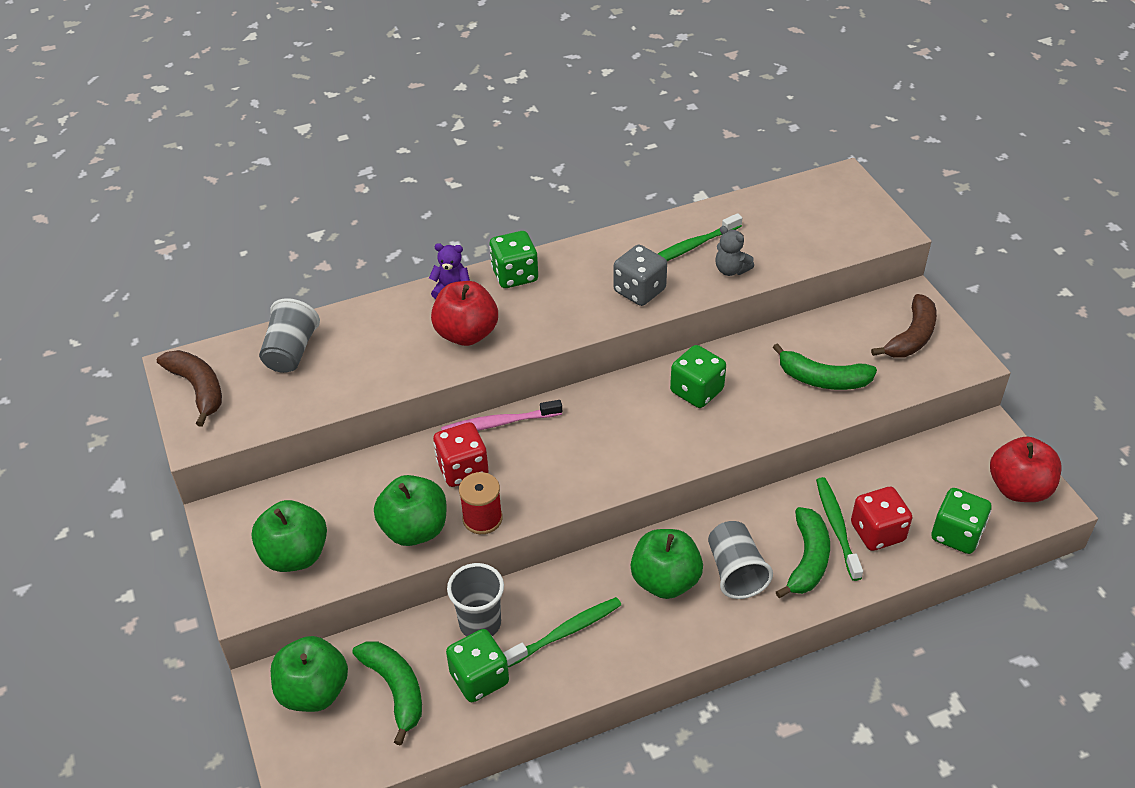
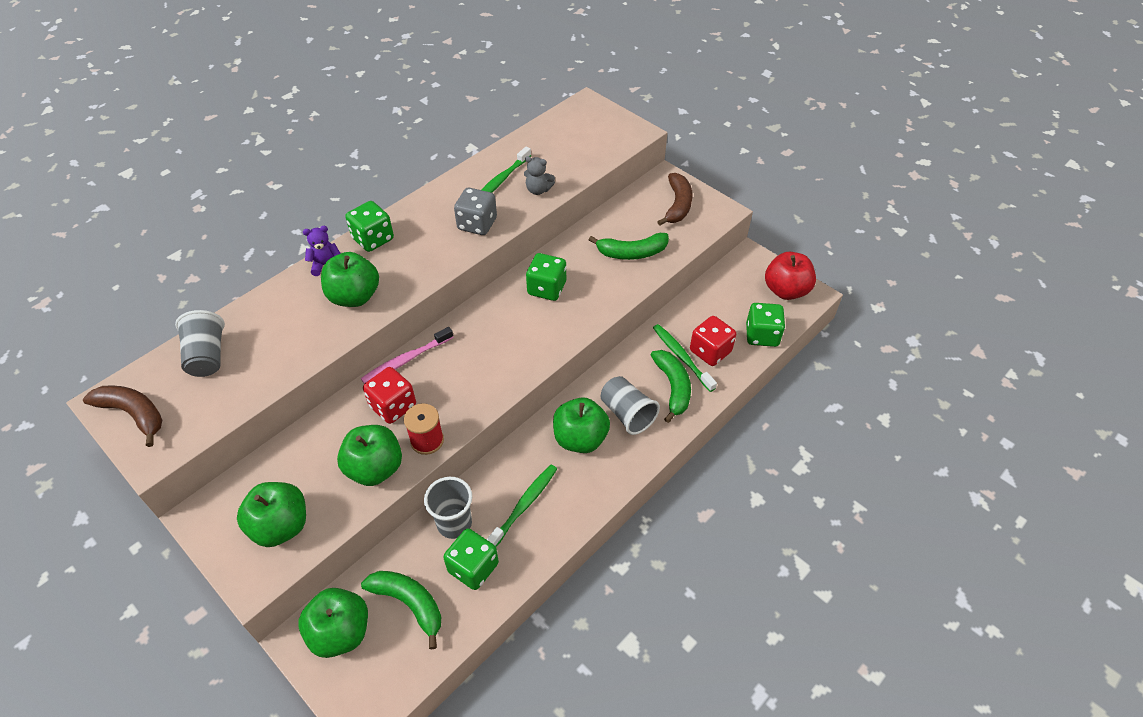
camera: 25 degrees left, 5 degrees up
red apple [431,281,498,346] -> green apple [321,252,379,307]

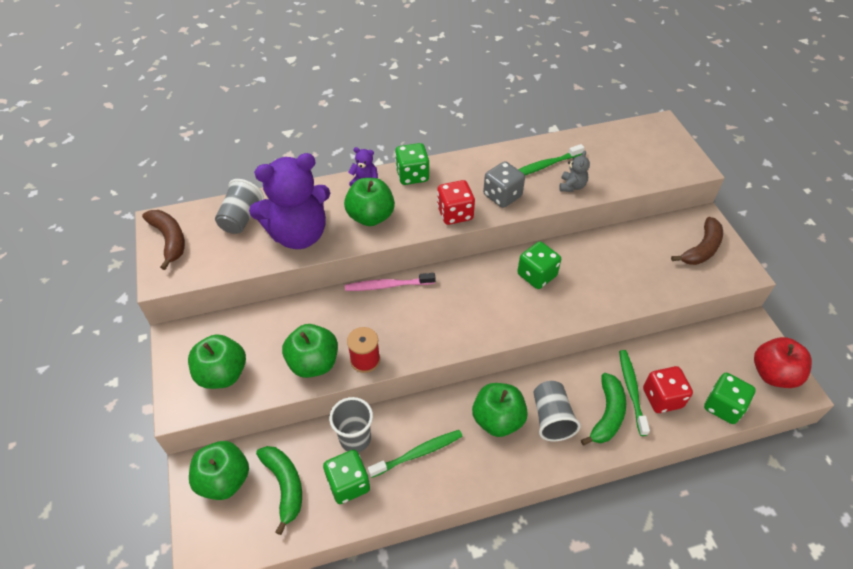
camera: 30 degrees right, 0 degrees up
red dice [363,367,416,424] -> red dice moved to [437,180,475,225]
grey teddy bear [524,156,555,195] -> grey teddy bear turned 120 degrees counterclockwise [559,150,590,192]
green banana [589,233,669,260] -> none
none -> purple teddy bear [249,153,330,249]

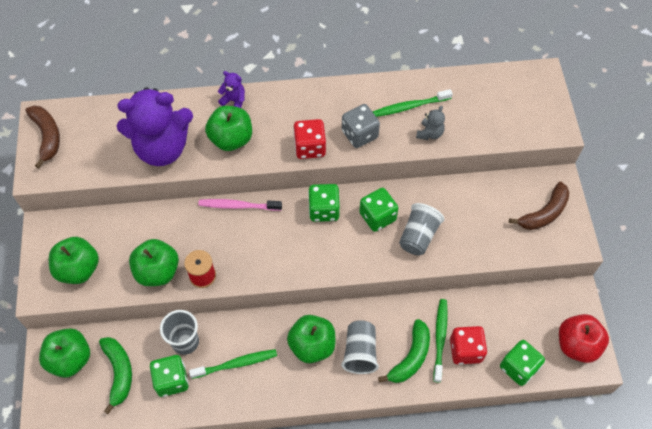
camera: 10 degrees right, 10 degrees up
grey cup [215,179,264,234] -> grey cup moved to [399,203,444,256]
green dice [395,143,429,185] -> green dice moved to [308,184,340,222]

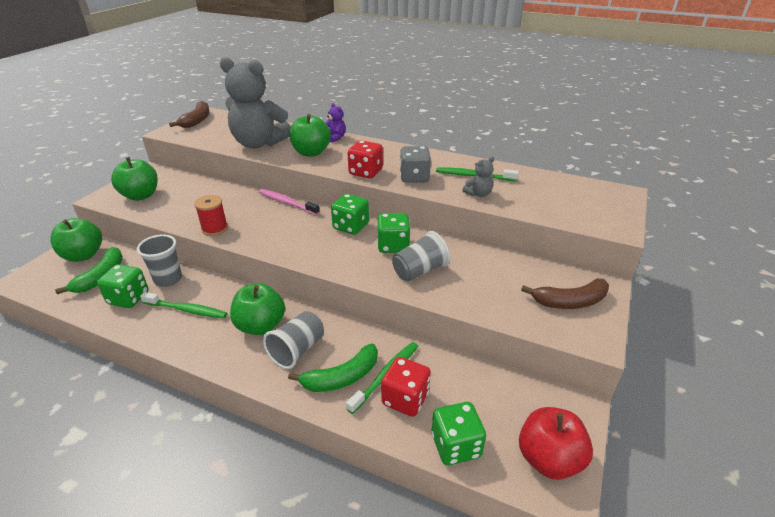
camera: 30 degrees right, 25 degrees down
purple teddy bear [117,87,193,166] -> grey teddy bear [220,57,291,149]
green apple [129,239,179,286] -> none

